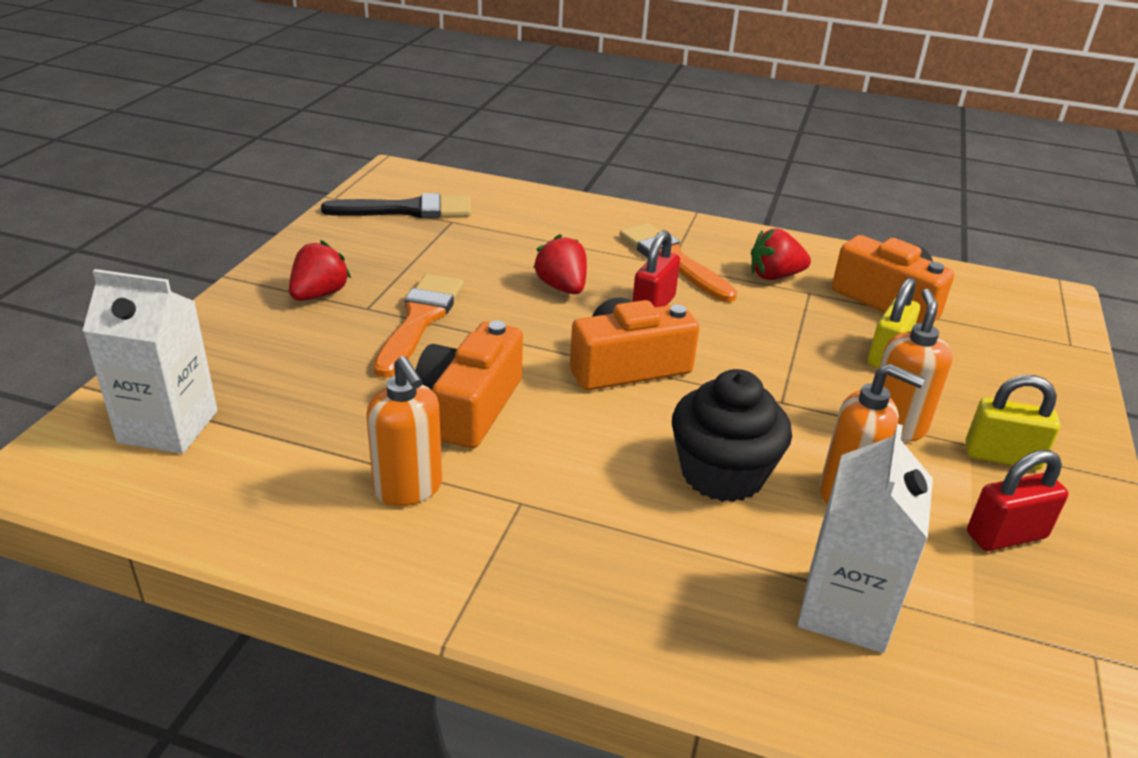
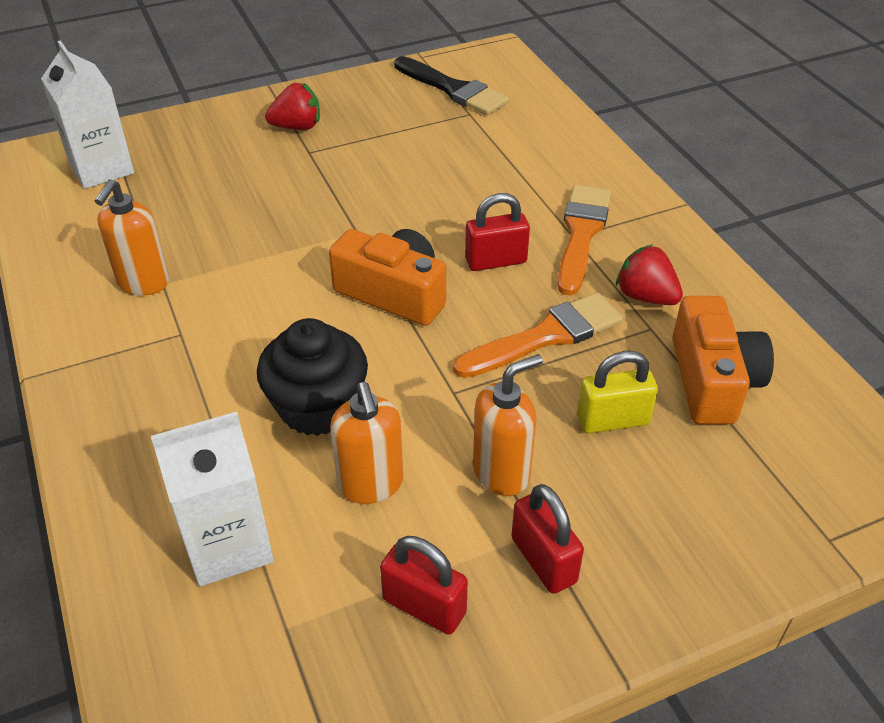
camera: 50 degrees right, 10 degrees up
orange brush [373,274,464,378] -> orange brush moved to [453,293,623,378]
orange camera [416,321,523,448] -> none
red strawberry [533,234,587,294] -> none
yellow padlock [965,375,1060,470] -> red padlock [511,484,584,594]

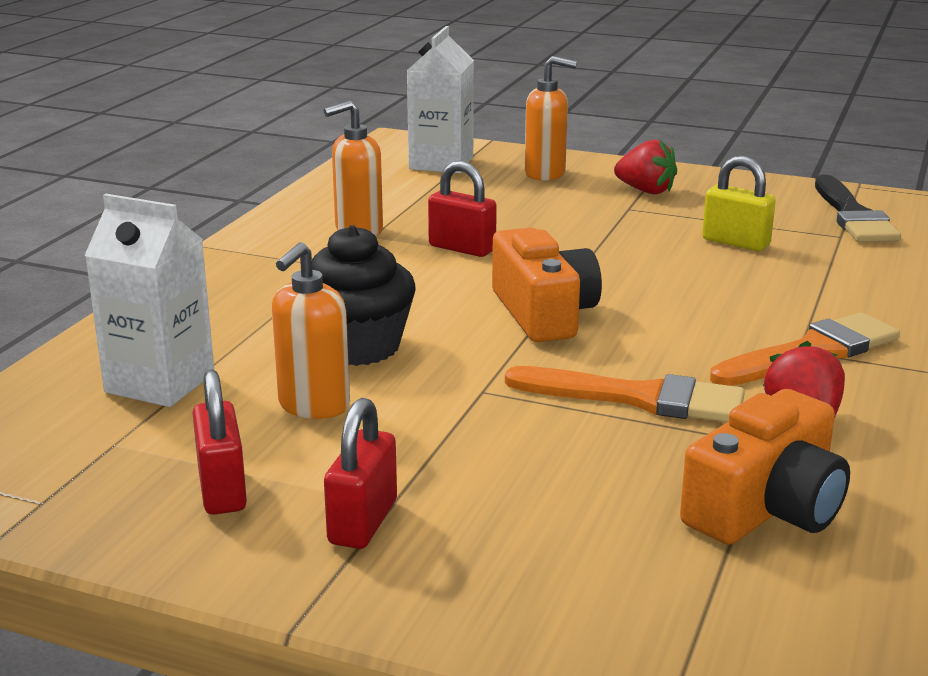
camera: 45 degrees right, 20 degrees down
red padlock [465,193,530,271] -> red padlock moved to [428,161,497,257]
orange soap dispenser [473,354,543,496] -> orange soap dispenser moved to [525,56,577,181]
yellow padlock [577,351,658,433] -> yellow padlock moved to [702,156,776,251]

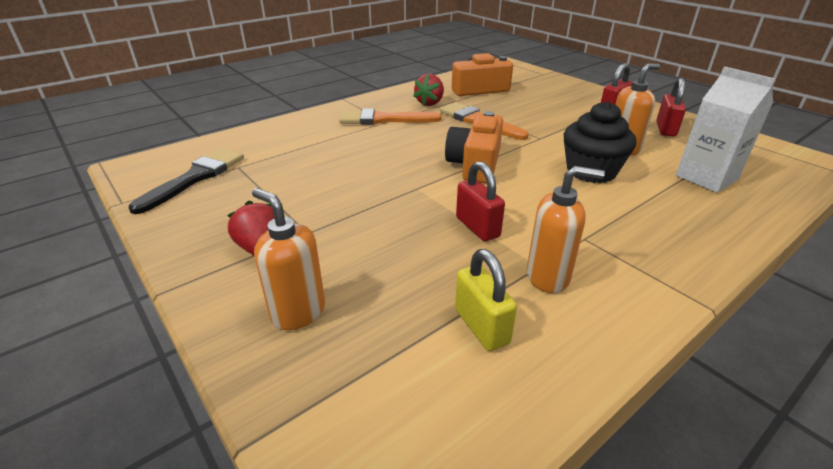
camera: 150 degrees left, 10 degrees up
white carton [407,26,474,173] -> none
yellow padlock [702,156,776,251] -> yellow padlock moved to [455,249,517,351]

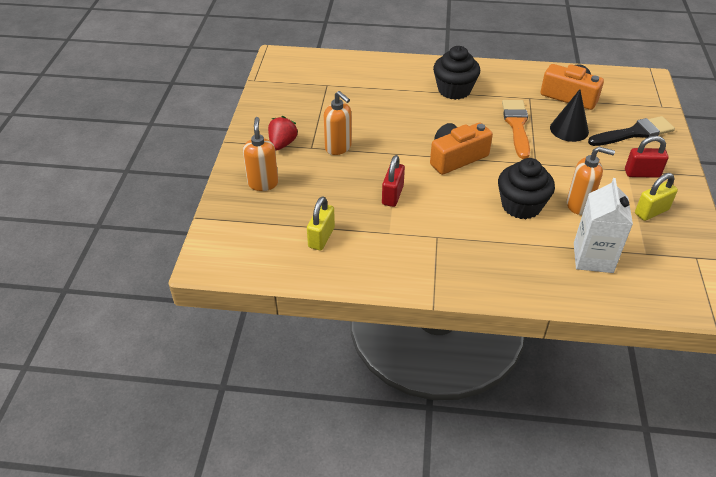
camera: 45 degrees right, 10 degrees up
black brush [129,148,244,214] -> black brush moved to [588,116,675,146]
orange brush [339,108,442,125] -> black cupcake [433,46,480,100]
red strawberry [413,74,444,106] -> none
orange soap dispenser [527,166,605,293] -> orange soap dispenser moved to [324,91,352,155]
red padlock [656,78,686,137] -> yellow padlock [635,173,678,221]
none -> black cone [550,89,589,142]

